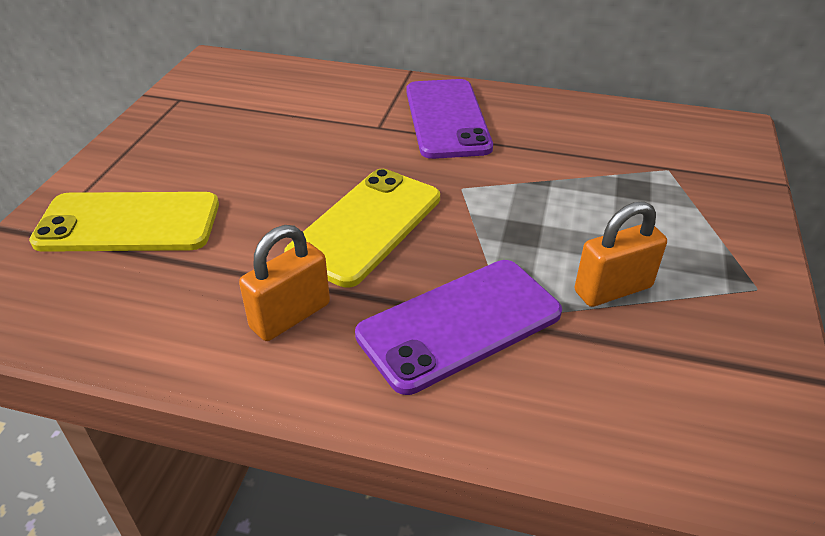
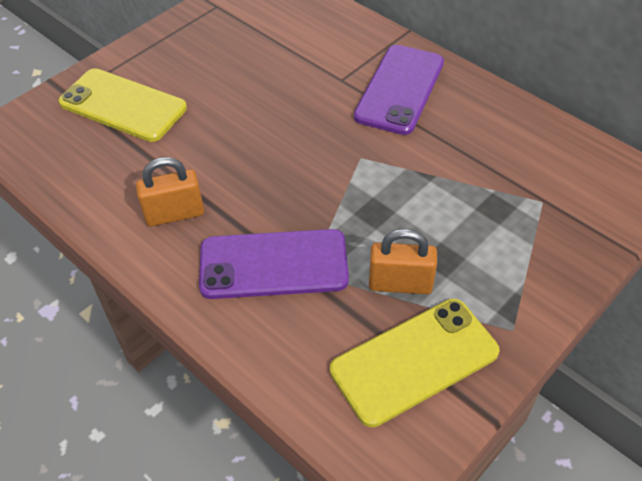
camera: 30 degrees right, 10 degrees up
yellow phone [284,169,440,288] -> yellow phone moved to [330,299,500,427]

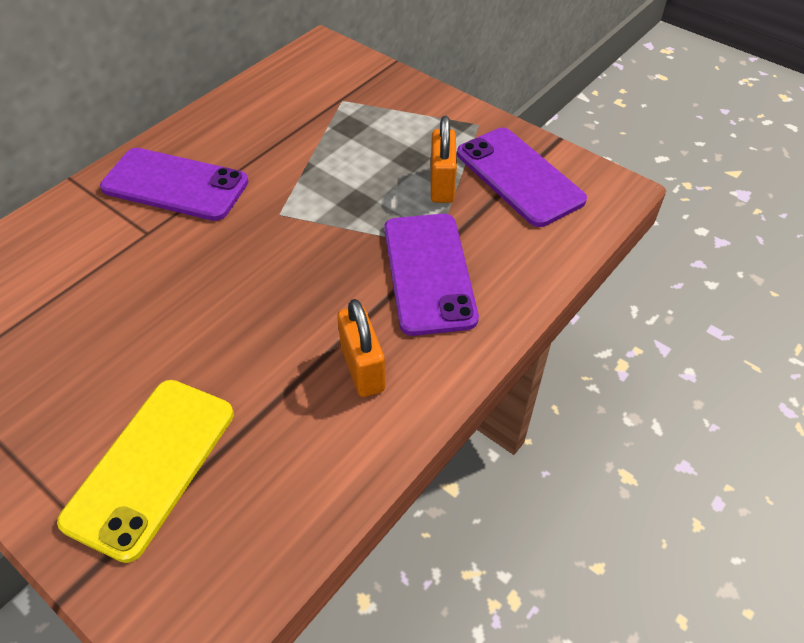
camera: 95 degrees left, 0 degrees up
yellow phone [330,299,500,427] -> purple phone [457,128,587,227]

